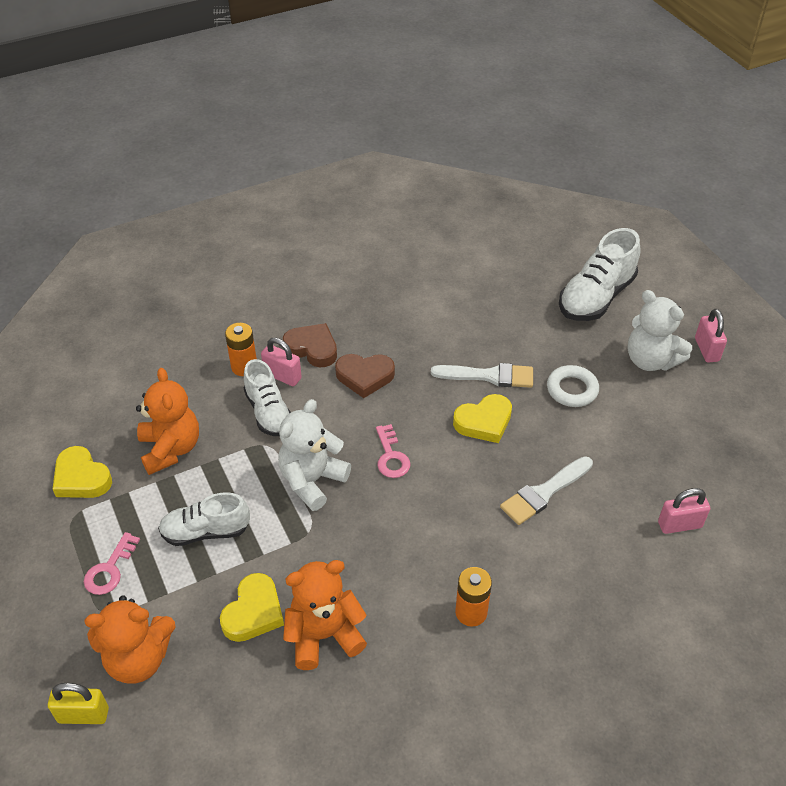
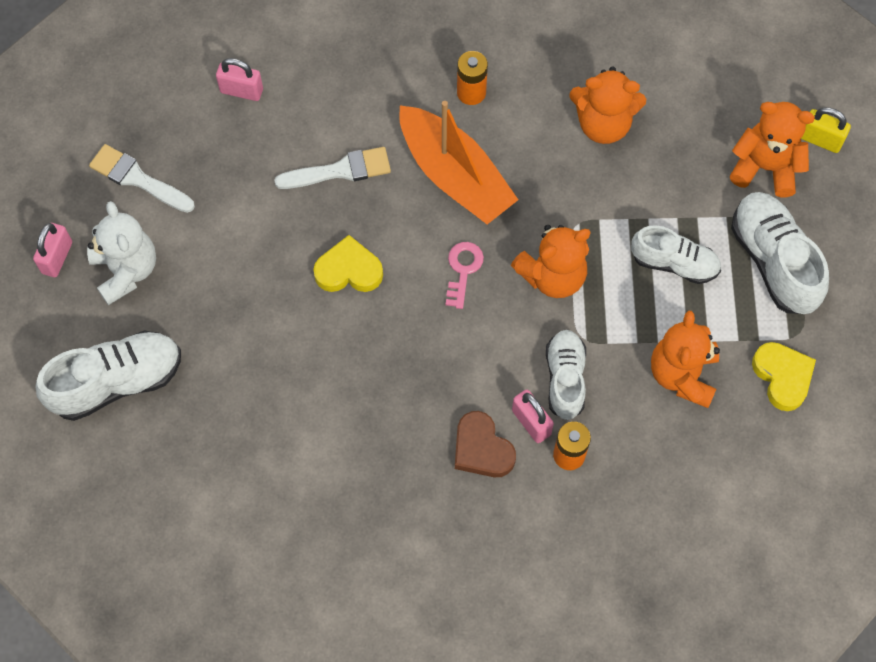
camera: 155 degrees left, 20 degrees up
pink key [84,532,140,595] -> white shoe [731,192,829,314]
yellow heart [220,573,284,642] -> none
white teddy bear [278,399,351,511] -> orange teddy bear [511,225,591,298]
brown heart [335,354,395,398] -> none
white brush [431,363,533,388] -> white brush moved to [89,144,195,213]
white ring [547,365,599,407] -> none
none -> orange boat [399,101,518,224]

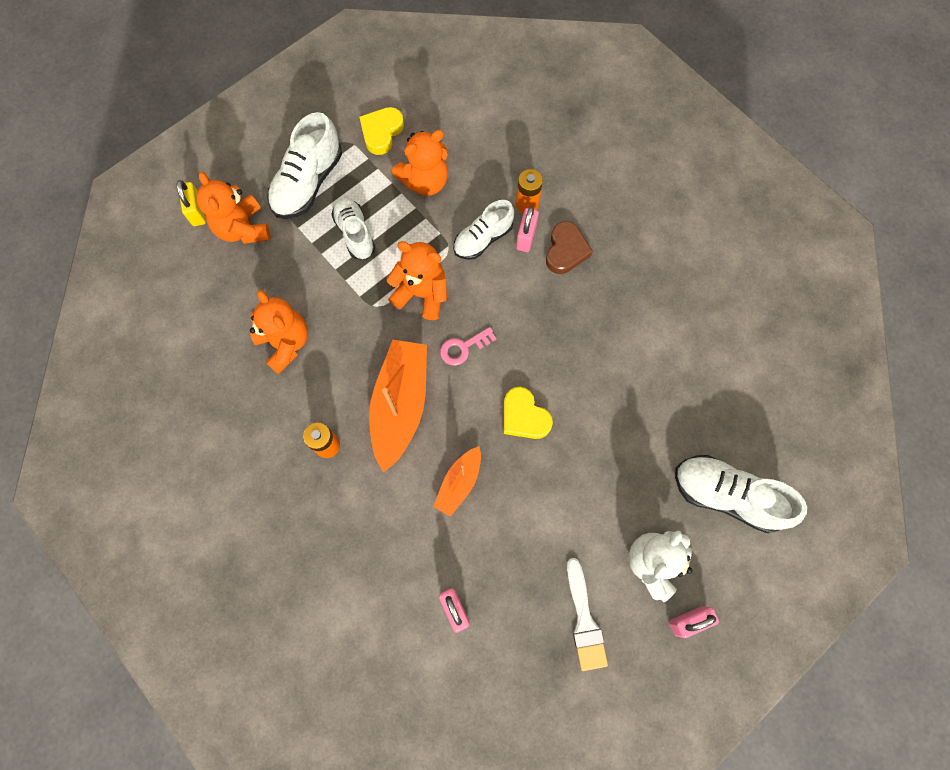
camera: 130 degrees left, 5 degrees up
white brush [274,147,391,189] -> orange boat [433,446,481,517]

